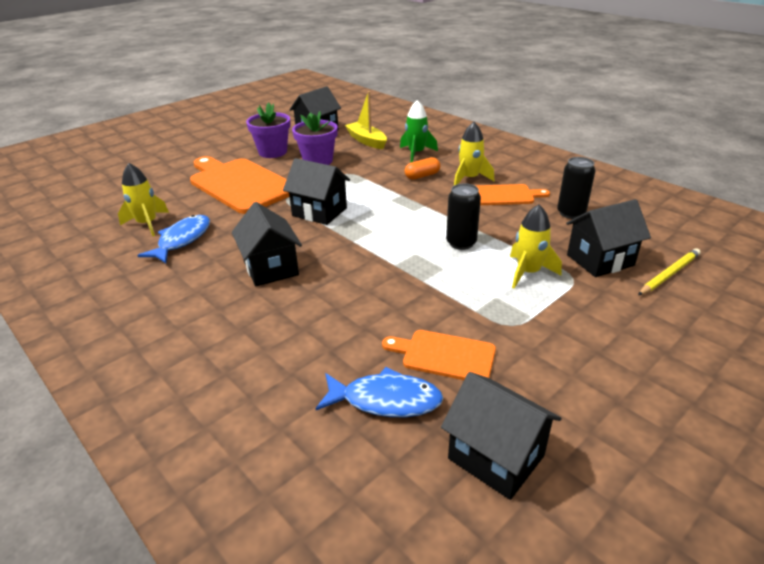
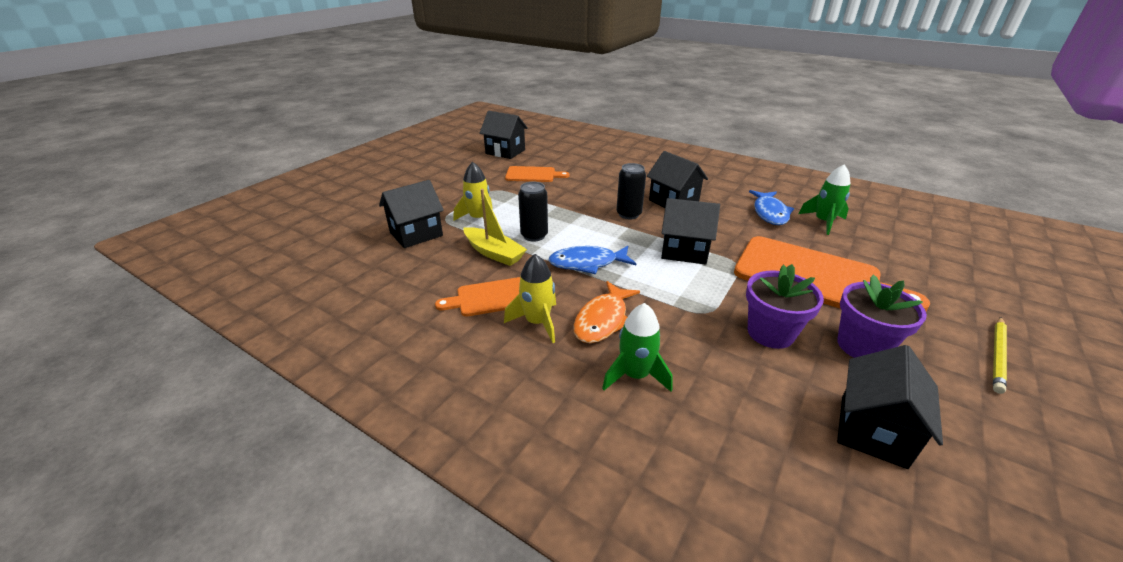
camera: 165 degrees right, 0 degrees up
yellow rocket [118,163,169,236] -> green rocket [799,164,851,235]
blue fish [316,367,444,417] -> blue fish moved to [548,246,636,274]
yellow boat [345,91,387,149] -> yellow boat moved to [464,189,527,266]
orange capsule [405,157,440,180] -> orange fish [573,281,640,343]
black can [557,157,595,219] -> black can moved to [616,163,646,219]
yellow pencil [638,248,701,295] -> yellow pencil moved to [993,317,1007,394]

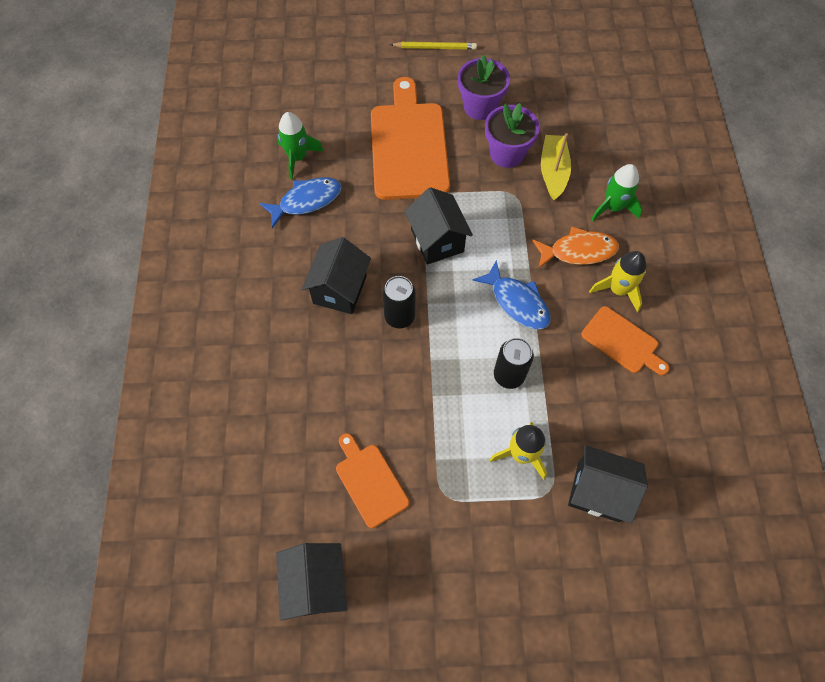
camera: 125 degrees left, 30 degrees up
yellow boat [464,189,527,266] -> yellow boat moved to [541,133,571,200]
black house [837,345,943,469] -> none

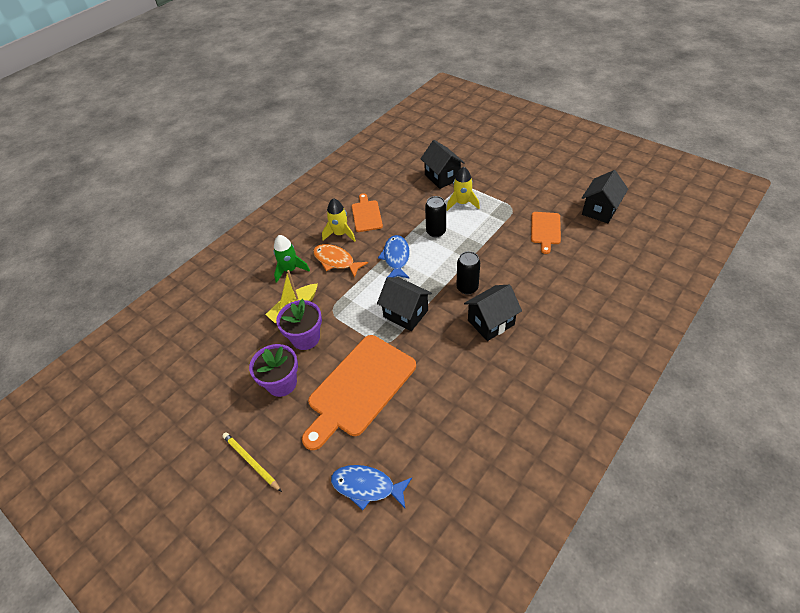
camera: 135 degrees left, 15 degrees down
blue fish [260,177,342,228] -> blue fish moved to [331,465,412,510]
green rocket [277,112,324,180] -> none
black house [405,187,473,265] -> black house turned 75 degrees counterclockwise [377,277,432,331]

